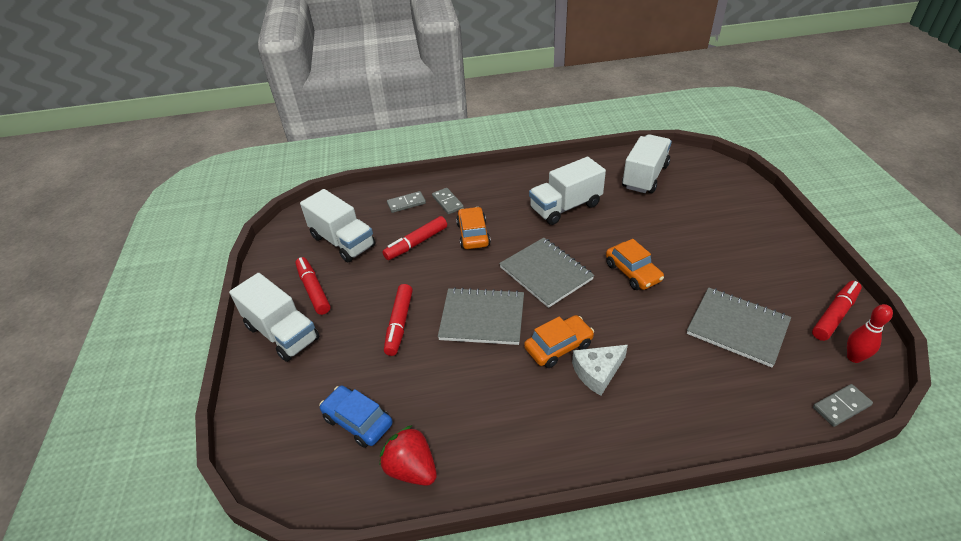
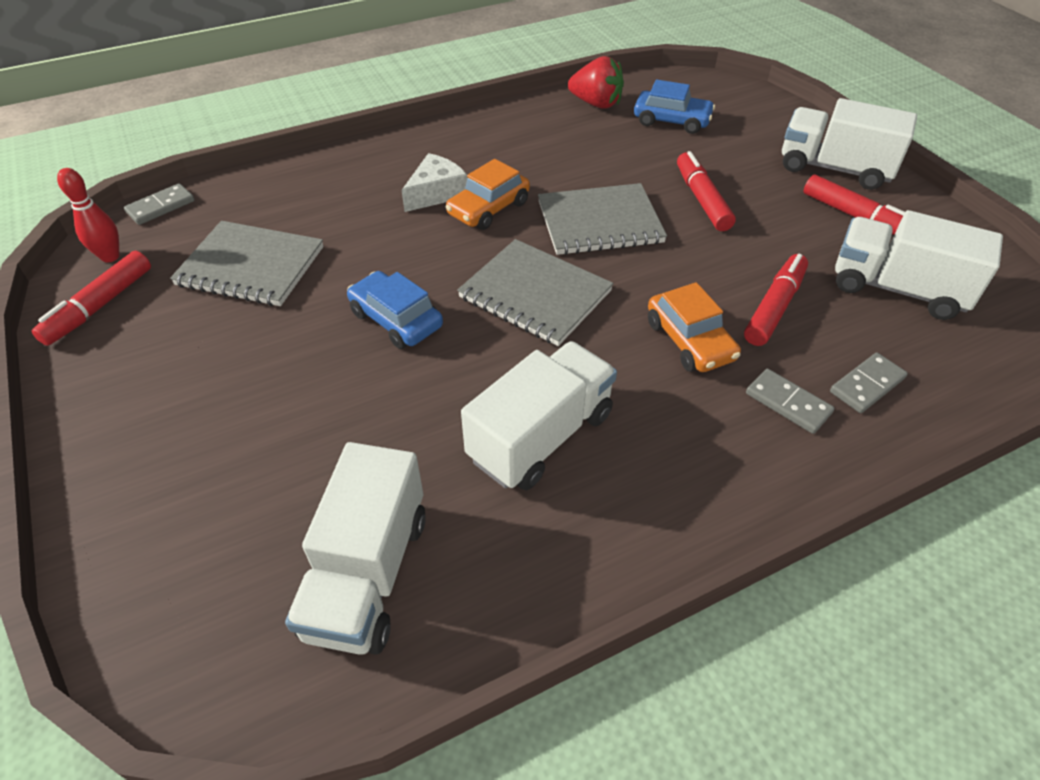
camera: 160 degrees right, 5 degrees up
orange car [606,239,664,290] -> blue car [347,271,443,349]

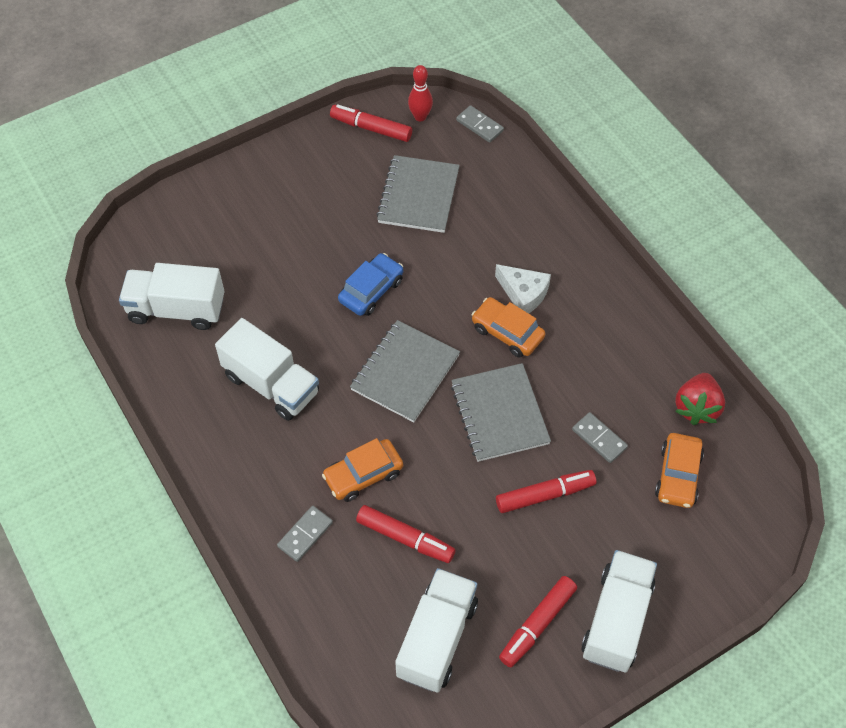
camera: 85 degrees right, 10 degrees up
blue car [634,79,715,134] -> orange car [655,433,704,508]
grey domino [830,353,908,413] -> grey domino moved to [572,412,628,463]

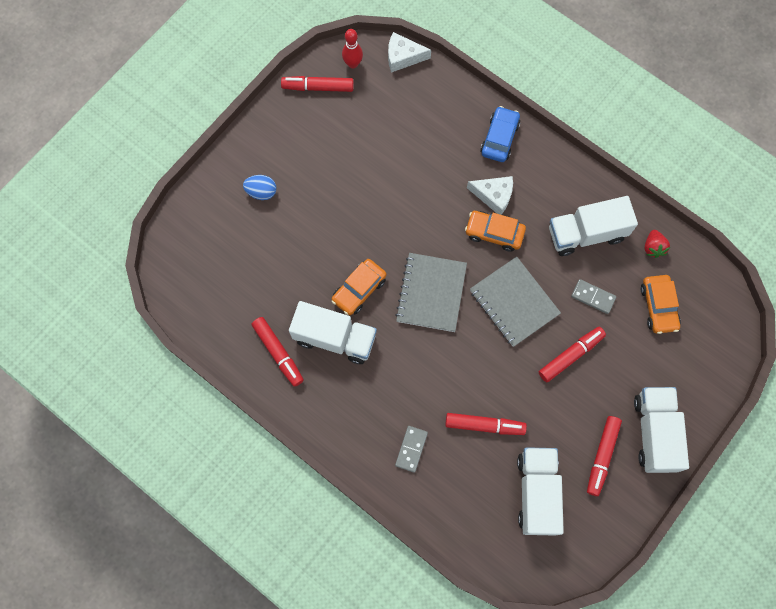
camera: 20 degrees left, 15 degrees up
white truck [119,263,225,330] -> white truck moved to [549,196,638,256]
orange car [322,438,403,502] -> orange car moved to [332,259,387,315]
blue car [338,253,403,316] -> blue car moved to [480,106,520,162]
grey notebook [376,155,460,233] -> none
grey domino [456,105,504,143] -> white cheese [388,32,431,73]
red strawberry [675,373,725,425] -> red strawberry [644,230,670,258], size x0.66
none -> blue egg [243,175,276,200]
none -> red marker [251,317,304,387]

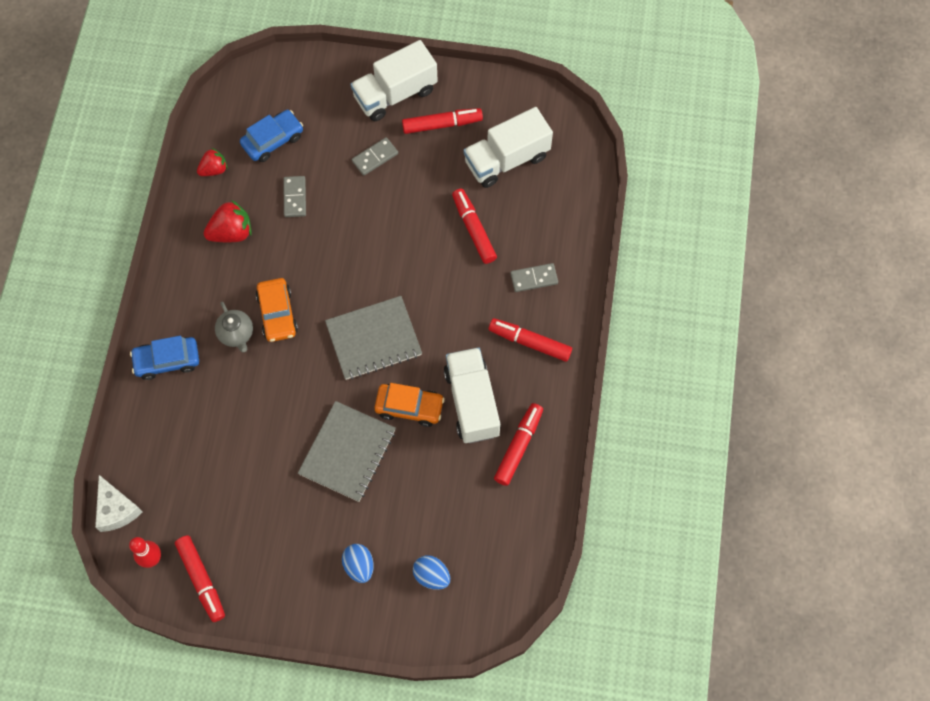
camera: 120 degrees left, 5 degrees down
white cheese [467,176,513,215] -> grey teapot [215,302,253,353]
grey notebook [470,257,561,347] -> grey notebook moved to [298,401,396,502]
red marker [539,327,606,382] -> red marker moved to [489,318,572,362]
white truck [549,196,638,256] -> red strawberry [204,200,252,242]
orange car [641,275,681,334] -> blue car [240,110,303,162]
none -> grey domino [352,137,398,176]
none -> blue egg [413,555,450,590]

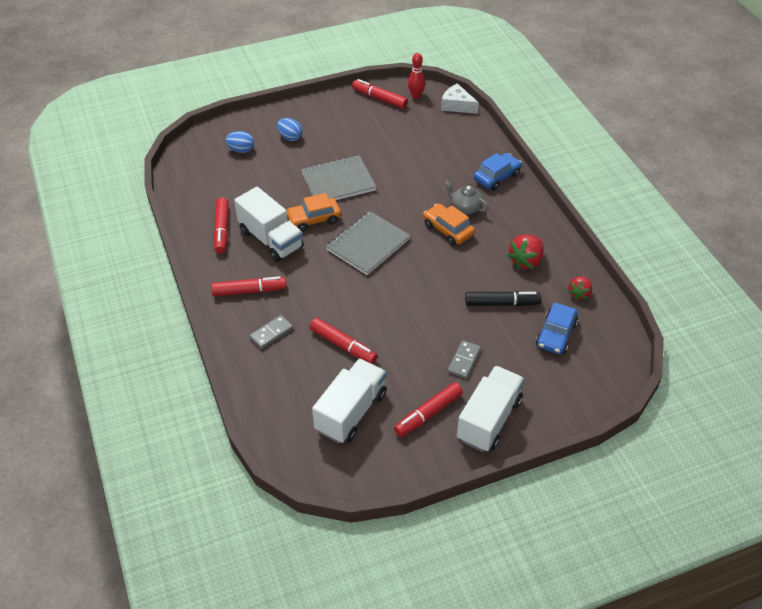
camera: 150 degrees right, 20 degrees down
grey domino [283,176,306,217] -> black marker [465,291,541,306]
grey notebook [298,401,396,502] -> grey notebook turned 75 degrees clockwise [301,155,376,200]

